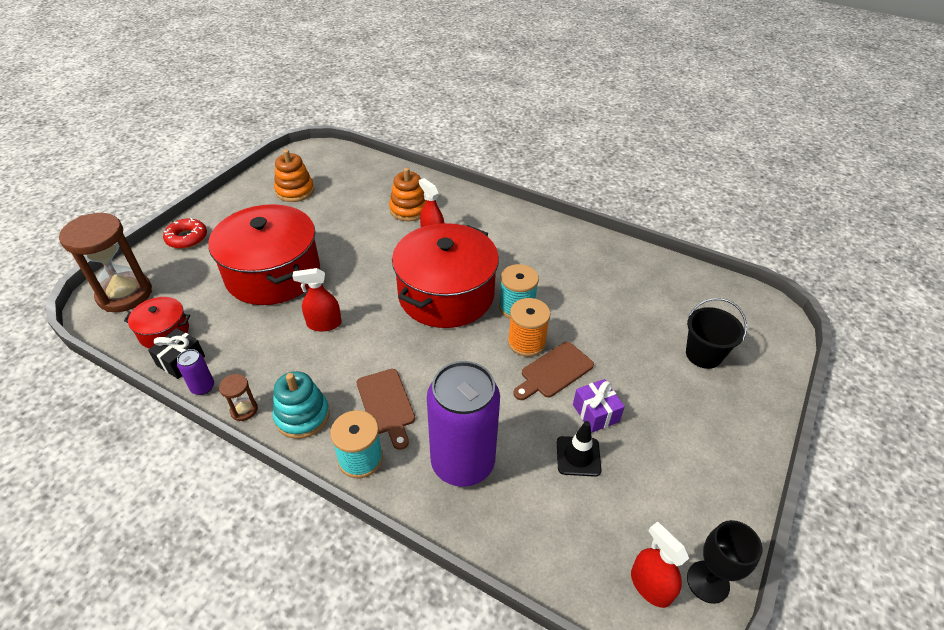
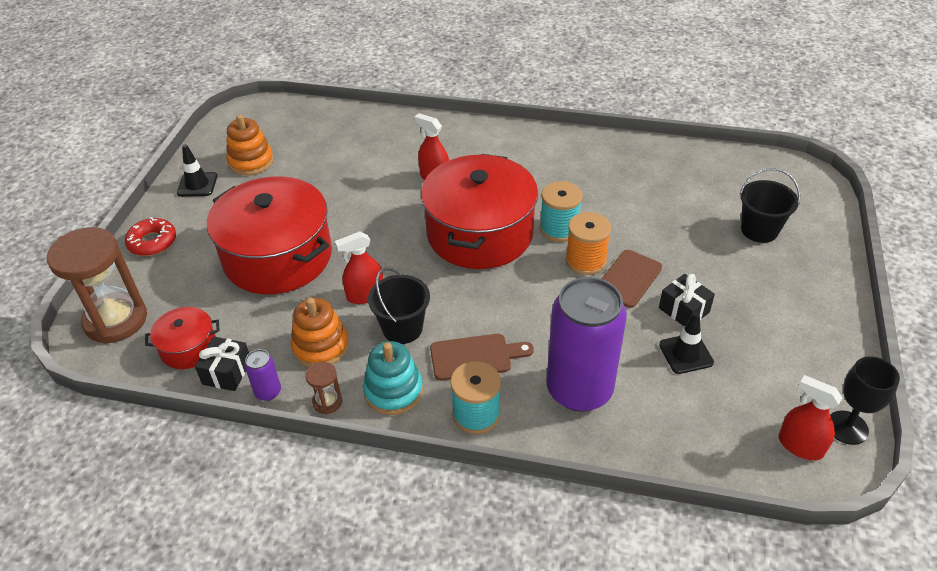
camera: 15 degrees left, 0 degrees up
brown cutting board [357,369,415,450] -> brown cutting board turned 60 degrees counterclockwise [430,334,534,381]
orange stacking toy [389,168,427,221] -> orange stacking toy moved to [291,298,349,367]
purple gift [573,379,625,433] -> black gift [659,274,715,327]
none -> black traffic cone [177,144,217,197]
none -> black bucket [368,267,430,344]

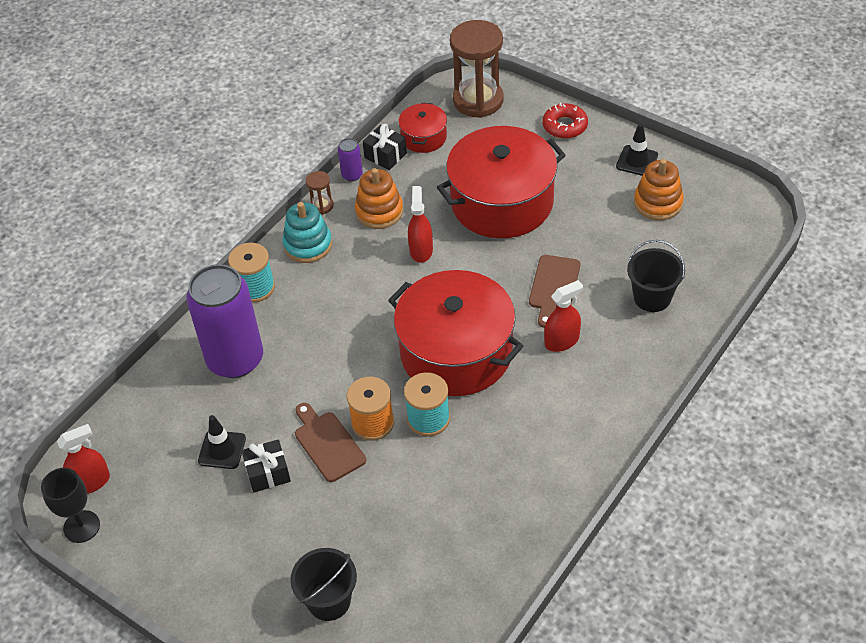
camera: 115 degrees right, 5 degrees up
black bucket [368,267,430,344] -> black bucket moved to [627,240,685,312]
brown cutting board [430,334,534,381] -> brown cutting board moved to [529,255,580,328]

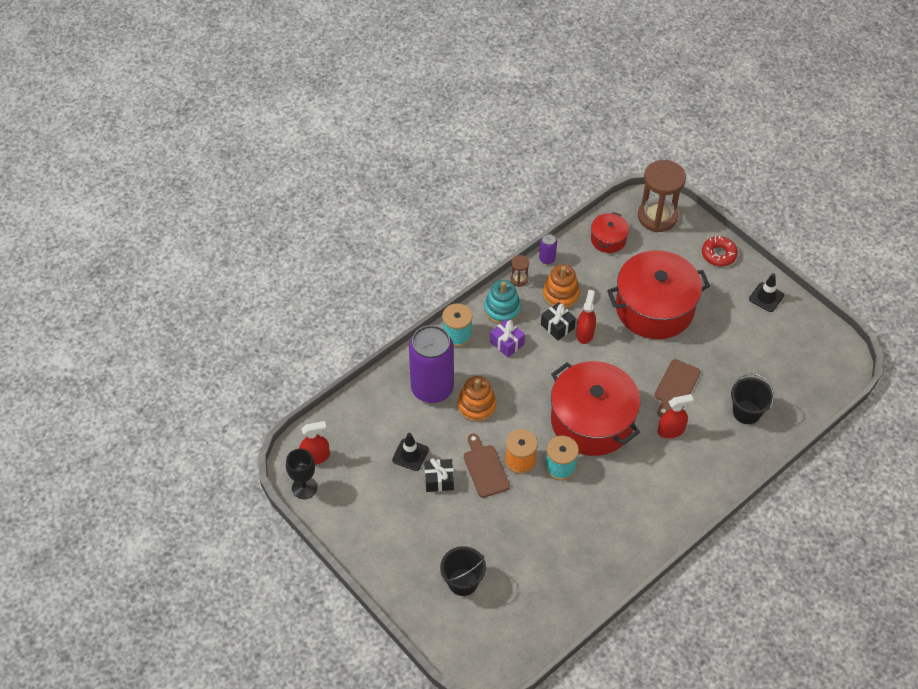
camera: 10 degrees right, 5 degrees up
black gift [362,124,407,170] -> black gift moved to [541,302,576,341]
orange stacking toy [634,159,684,220] -> orange stacking toy moved to [458,376,496,422]
none -> purple gift [490,319,525,357]

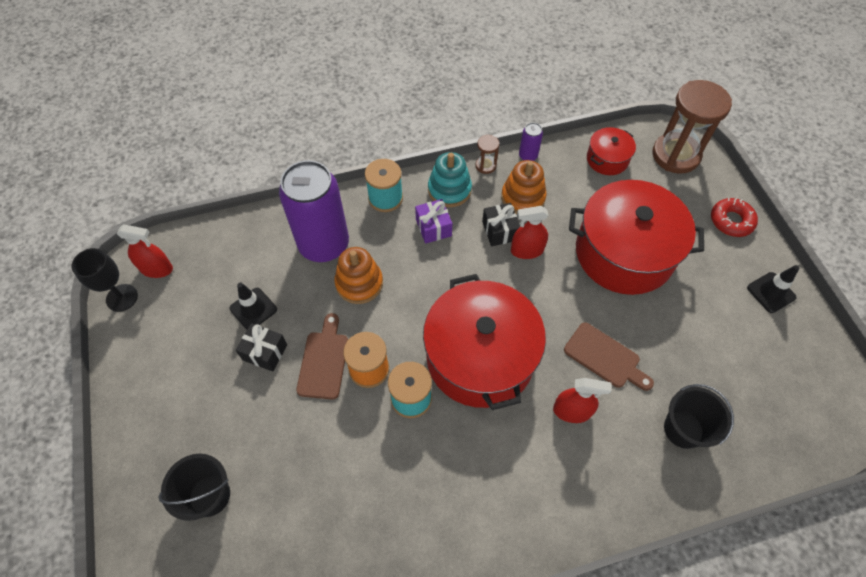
camera: 25 degrees right, 5 degrees up
red spray bottle [576,290,596,344] -> red spray bottle turned 135 degrees counterclockwise [511,206,549,259]
brown cutting board [654,359,701,417] -> brown cutting board turned 105 degrees counterclockwise [564,323,654,391]

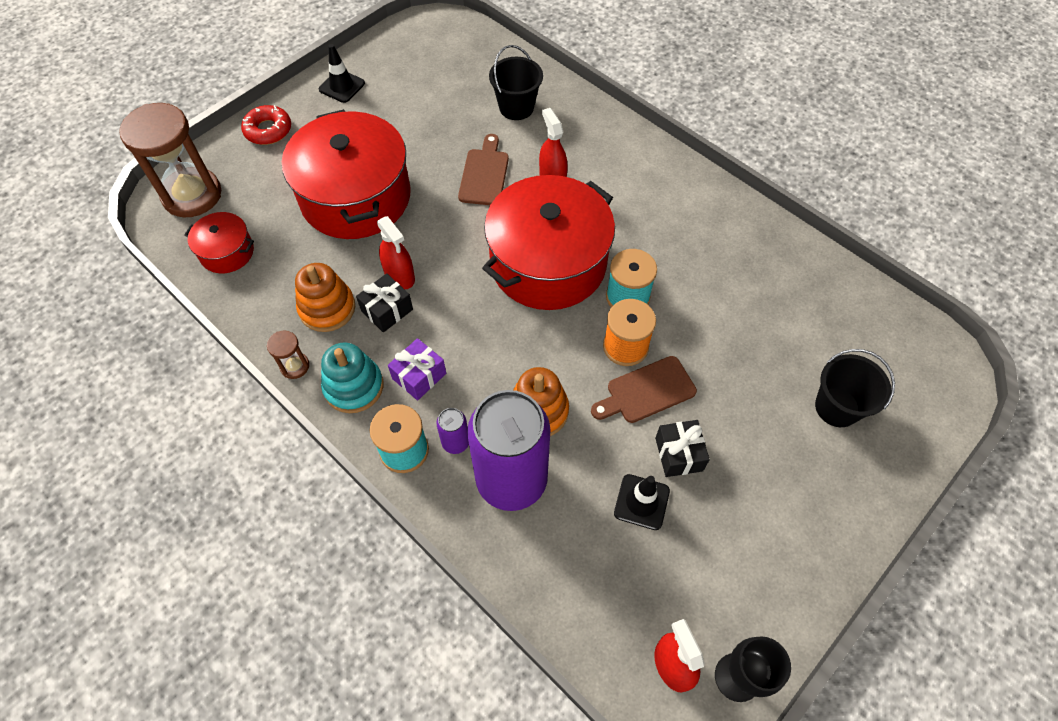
camera: 120 degrees left, 0 degrees up
purple can [519,123,543,161] -> purple can moved to [436,408,469,454]

